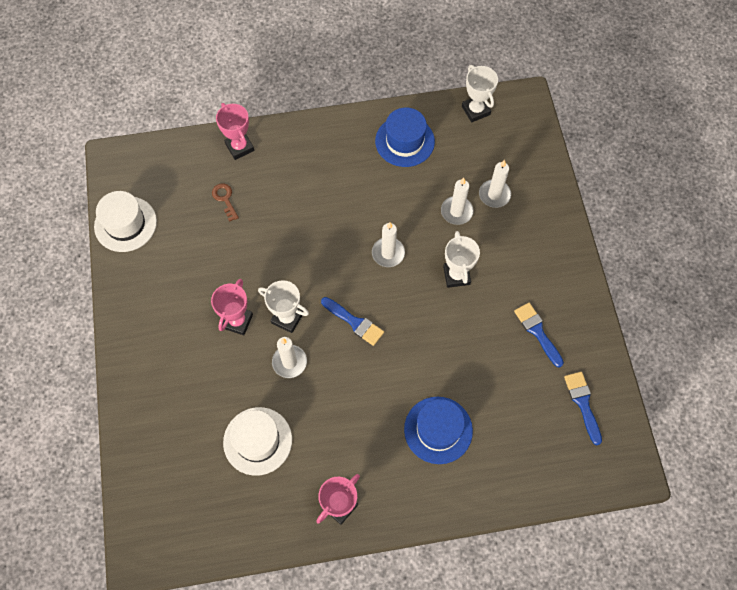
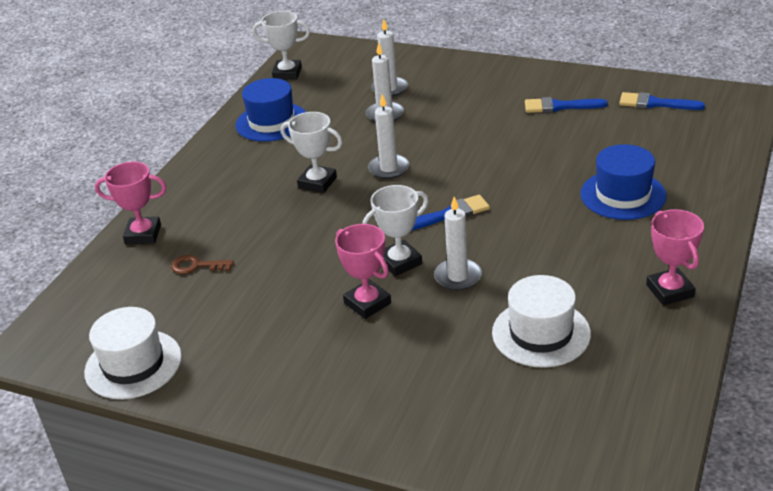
camera: 55 degrees left, 30 degrees down
white trophy [443,231,480,288] -> white trophy moved to [281,112,343,193]

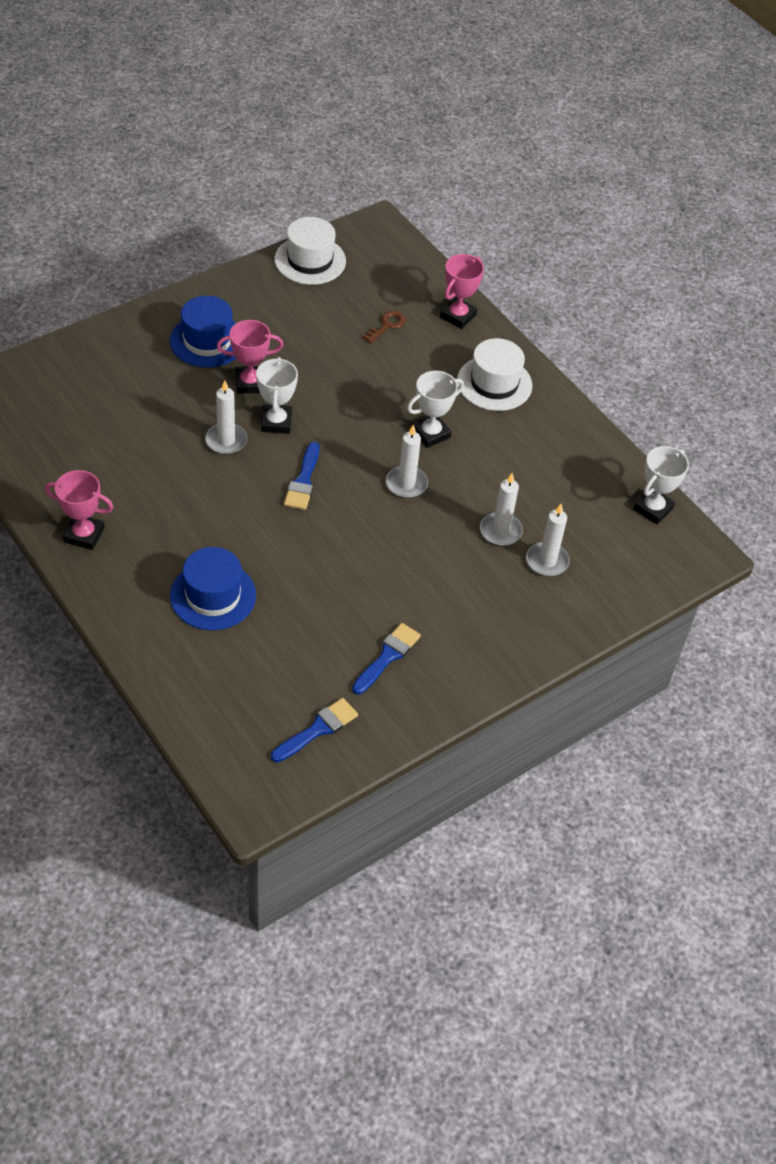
camera: 115 degrees right, 15 degrees up
blue hat [235,78,306,142] -> blue hat moved to [170,296,236,368]
white hat [492,275,591,368] -> white hat moved to [457,338,533,411]

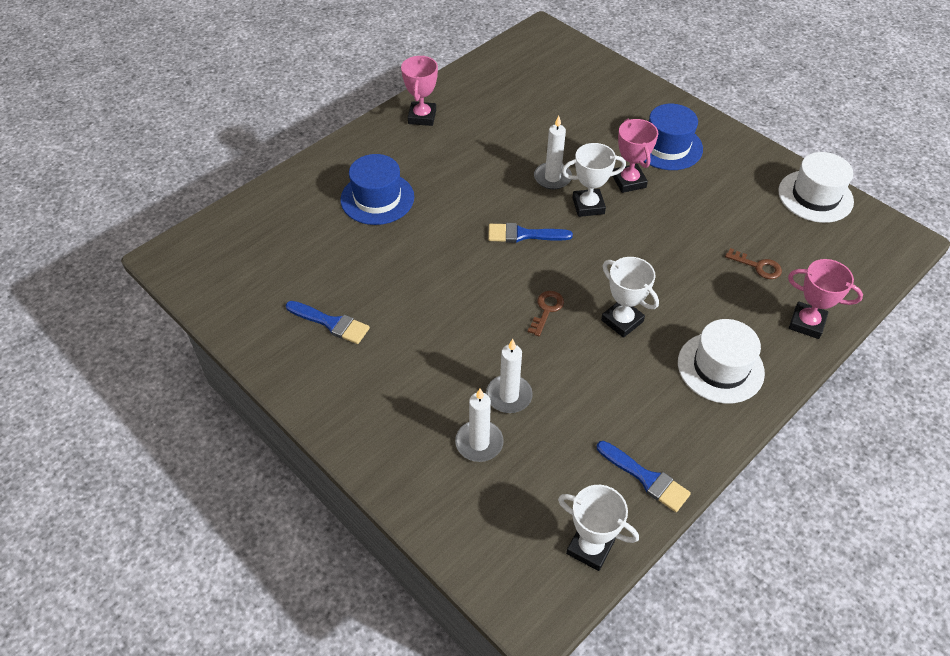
camera: 85 degrees right, 0 degrees up
blue brush [271,698,358,763] -> blue brush moved to [597,441,691,512]
white candle [386,424,428,498] -> brown key [528,291,564,336]

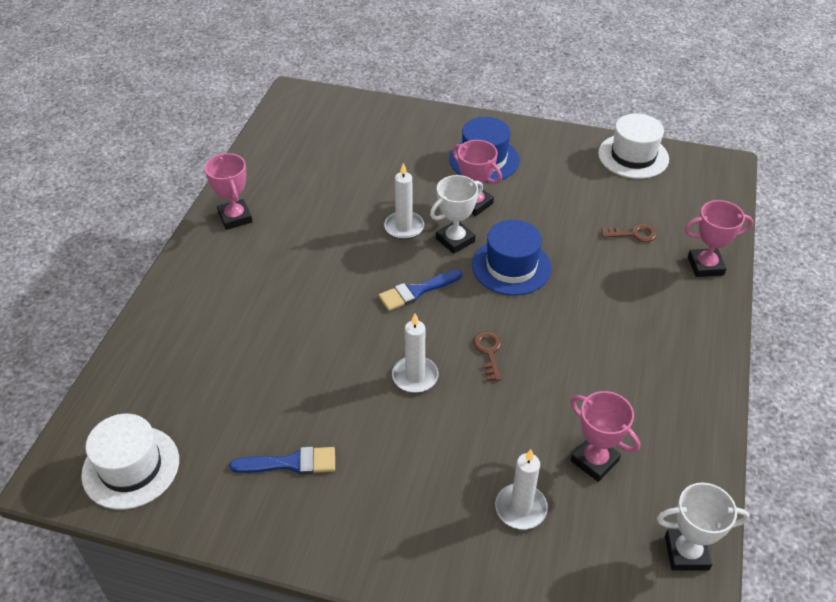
camera: 30 degrees left, 5 degrees down
blue hat [340,154,414,225] -> blue hat moved to [472,220,551,296]
white candle [486,339,533,413] -> white candle moved to [392,314,438,393]
blue brush [597,441,691,512] -> none
white trophy [601,257,659,338] -> none
white hat [678,319,765,404] -> white hat moved to [81,414,179,510]
none -> pink trophy [570,391,640,482]

